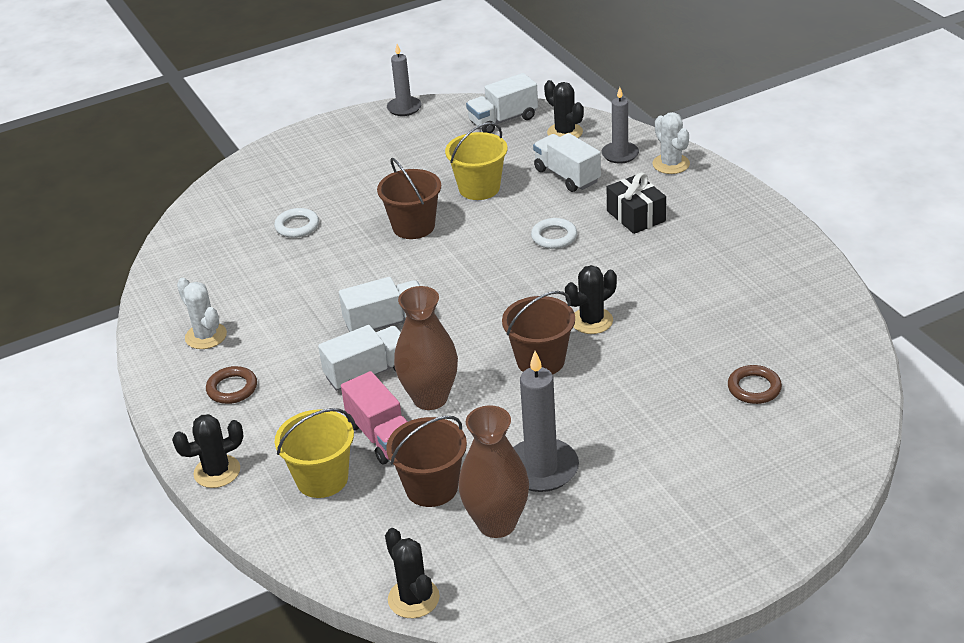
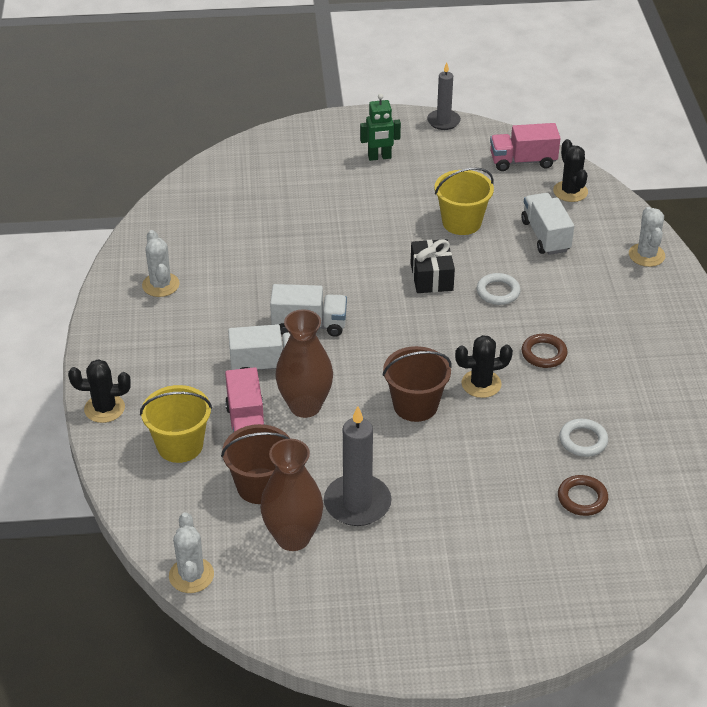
camera: 20 degrees right, 5 degrees up
brown ring [206,366,257,404] -> brown ring moved to [522,334,568,368]
white ring [274,208,319,238] -> white ring moved to [559,419,608,457]
brown bucket [377,158,441,239] -> none
black cactus [385,528,440,618] -> white cactus [169,512,214,593]
white truck [466,73,538,133] -> pink truck [490,123,561,171]
grey candle [602,87,639,163] -> none
black gift [607,172,666,234] -> black gift moved to [411,239,455,293]
none -> green robot [360,94,401,161]

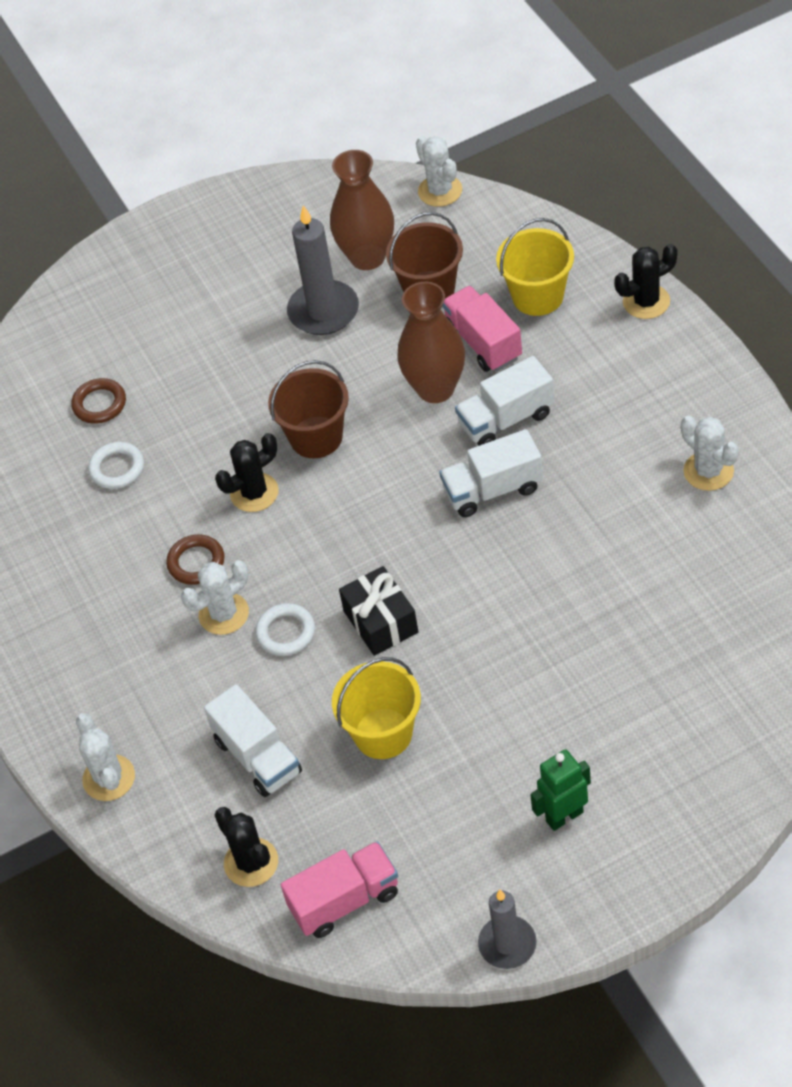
camera: 165 degrees right, 10 degrees up
none -> white cactus [181,560,249,635]

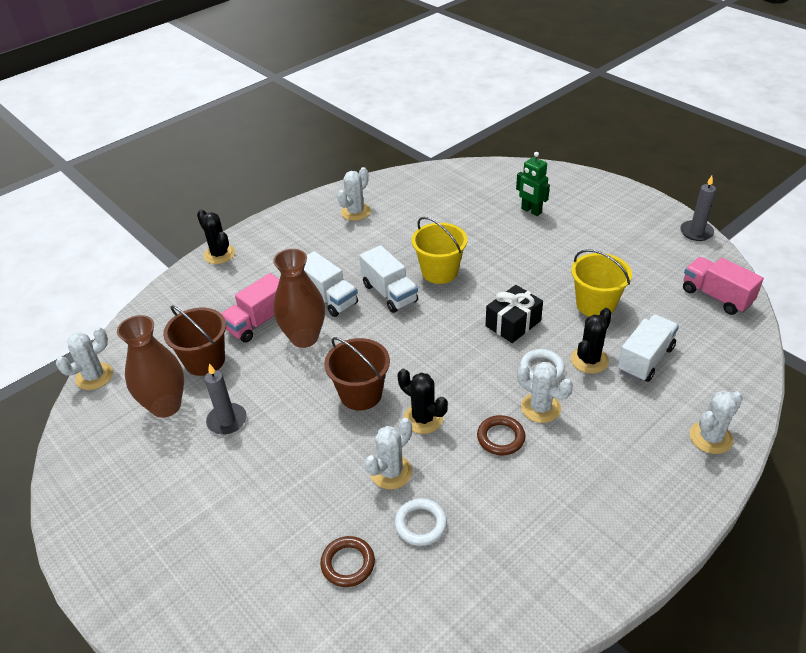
camera: 110 degrees left, 10 degrees down
black cactus [215,807,278,887] -> black cactus moved to [571,308,612,374]
grey candle [287,205,359,335] -> grey candle [205,364,247,435], size x0.65
yellow bucket [496,218,574,316] -> yellow bucket moved to [412,217,467,284]
green robot [530,749,591,831] -> green robot moved to [516,152,550,216]
none -> white cactus [365,418,412,489]

